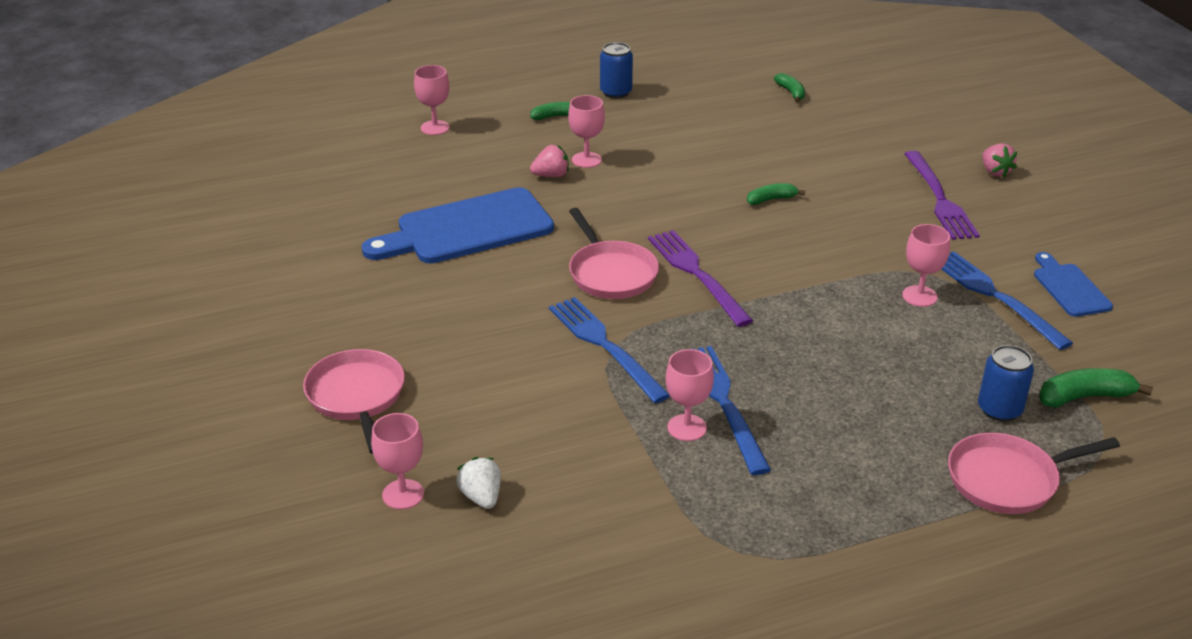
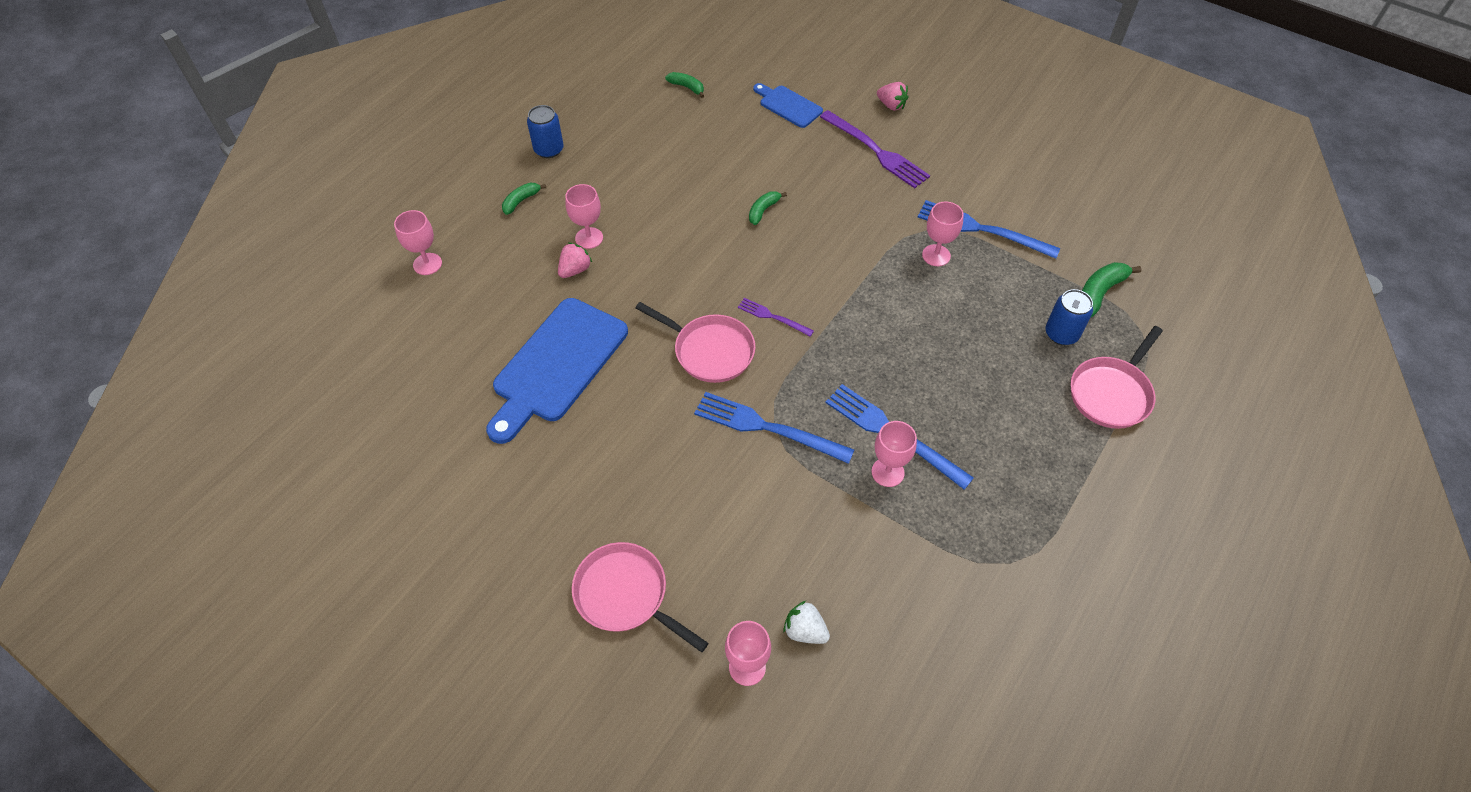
camera: 35 degrees left, 20 degrees up
purple fork [648,230,753,327] -> purple fork [738,298,814,337], size x0.54
blue cutting board [1034,252,1113,317] -> blue cutting board moved to [753,83,823,128]

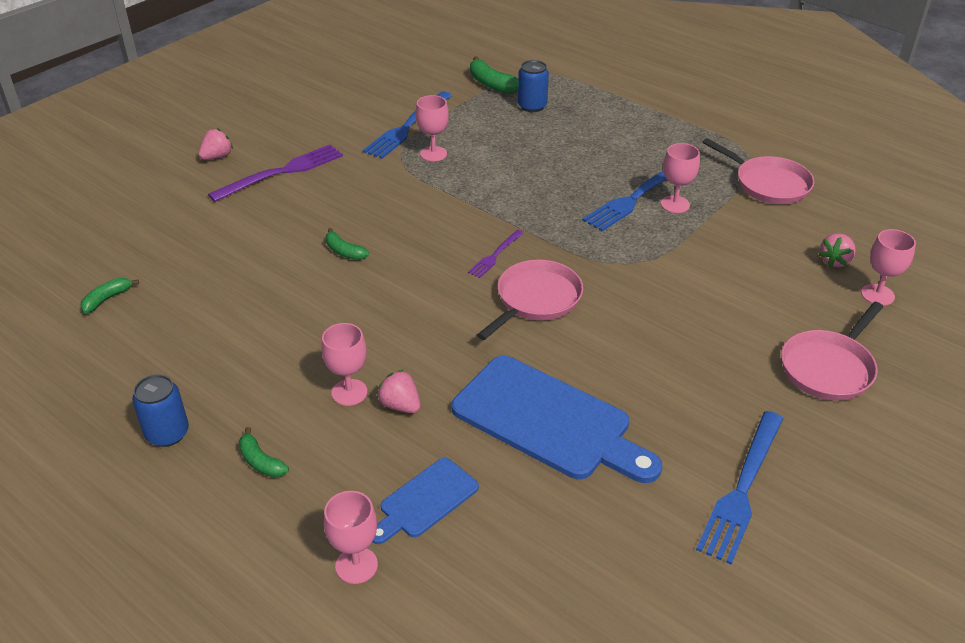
camera: 85 degrees left, 15 degrees down
blue fork [694,392,854,464] -> blue fork moved to [696,411,784,564]
blue cutting board [753,83,823,128] -> blue cutting board moved to [372,458,479,544]
white strawberry [783,601,830,644] -> pink strawberry [819,233,856,267]
pink pan [1071,326,1163,429] -> pink pan moved to [702,138,814,204]

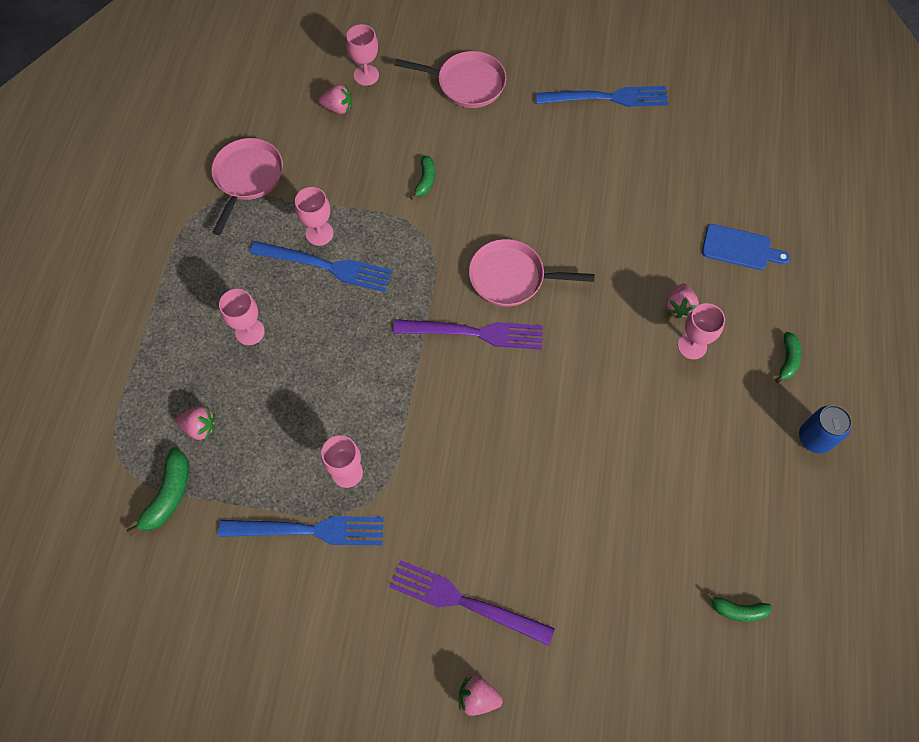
camera: 120 degrees left, 25 degrees up
pink goblet [324,491,378,584] -> pink goblet moved to [219,289,265,345]
green banana [326,228,369,260] -> green banana moved to [410,155,435,199]
blue cutting board [452,356,663,483] -> none
purple fork [468,230,524,278] -> purple fork [393,319,543,350], size x1.87
blue can [518,60,549,112] -> pink strawberry [176,406,215,440]

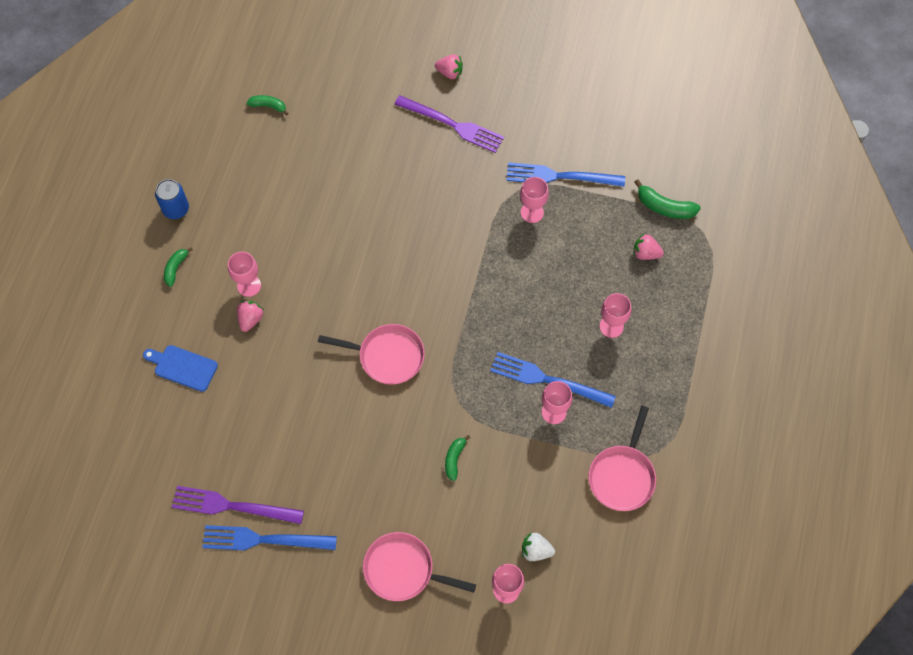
camera: 175 degrees left, 0 degrees up
green banana [126,448,189,536] -> green banana turned 90 degrees counterclockwise [634,179,701,219]
pink strawberry [319,84,352,114] -> white strawberry [522,532,555,561]
purple fork [393,319,543,350] -> purple fork moved to [172,486,304,524]

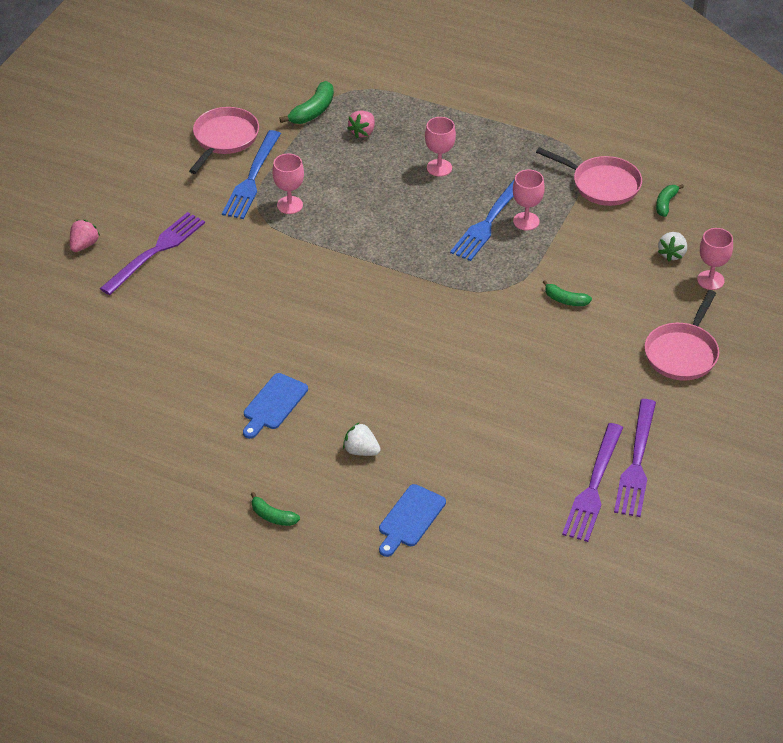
camera: 80 degrees left, 20 degrees down
blue can [155,179,189,219] -> none
blue fork [202,525,337,550] -> purple fork [614,399,656,517]
pink goblet [228,252,261,297] -> none
pink strawberry [237,301,264,332] -> white strawberry [343,422,381,456]
green banana [247,95,289,115] -> green banana moved to [656,184,684,217]
pink pan [318,324,425,385] -> pink pan moved to [189,107,259,174]
none -> blue cutting board [243,373,308,439]

